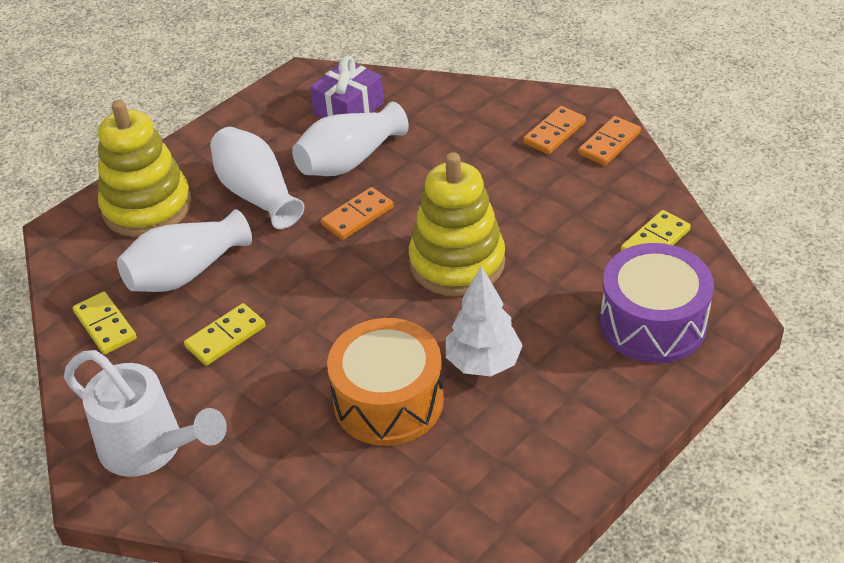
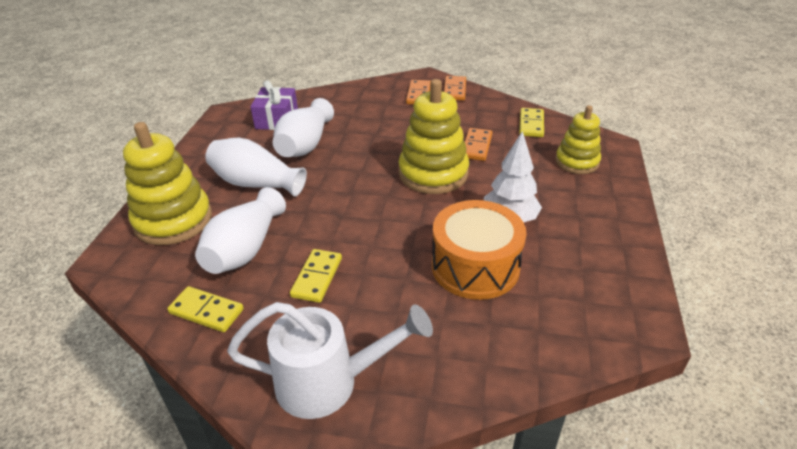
camera: 35 degrees left, 5 degrees down
orange domino [321,187,393,240] -> orange domino moved to [465,128,492,161]
purple drum [600,243,714,363] -> yellow stacking toy [555,105,601,174]

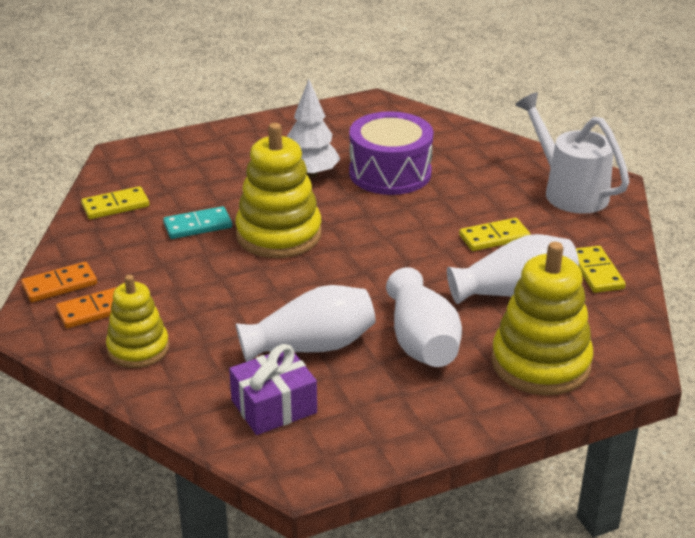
camera: 125 degrees left, 5 degrees down
orange drum [432,200,526,300] -> purple drum [349,111,433,195]
orange domino [465,128,492,161] -> turquoise domino [163,206,232,239]
yellow stacking toy [555,105,601,174] -> yellow stacking toy moved to [106,275,169,368]

